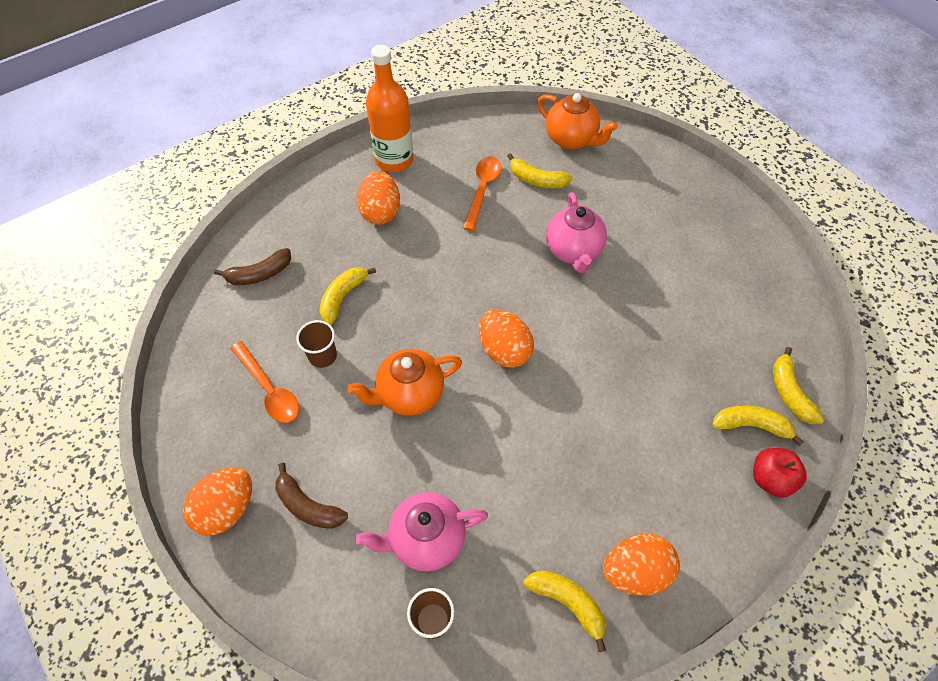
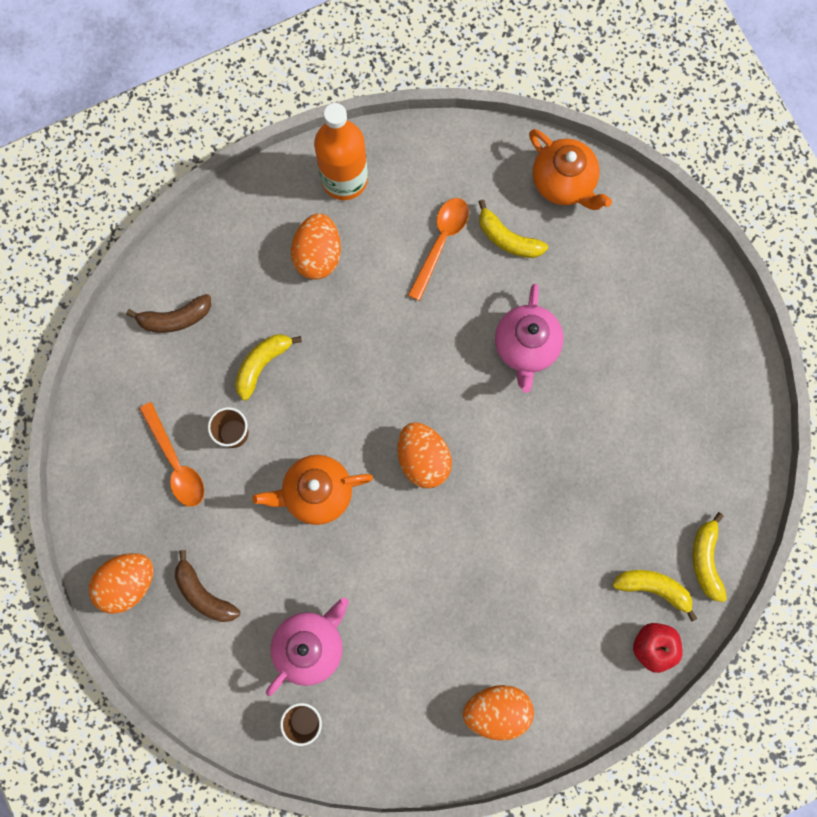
camera: 10 degrees right, 20 degrees up
pink teapot [355,492,488,572] -> pink teapot turned 135 degrees clockwise [266,598,349,696]
yellow banana [524,570,606,652] -> none

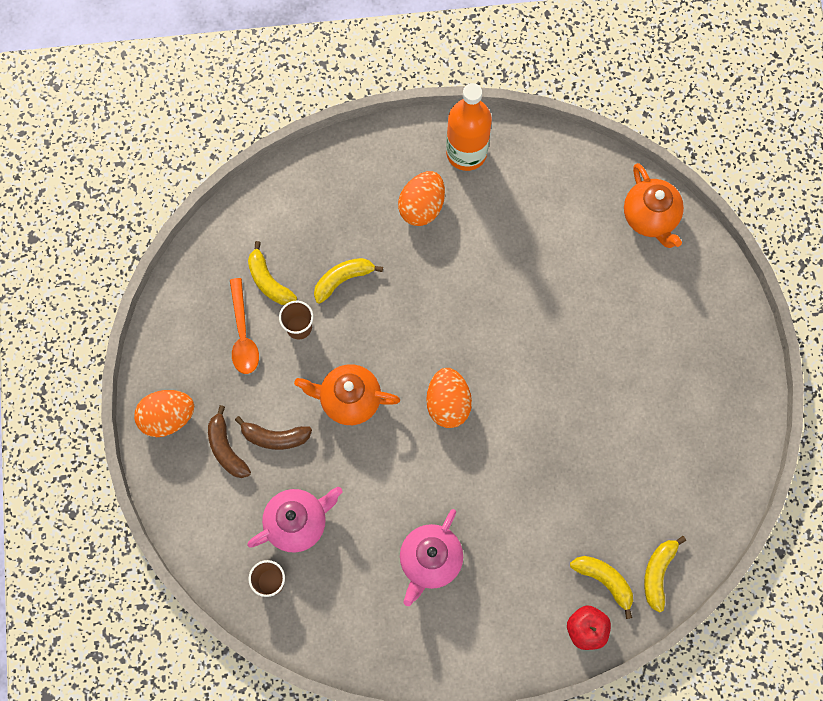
camera: 20 degrees right, 5 degrees down
brown banana [126,294,211,333] -> brown banana moved to [235,416,312,450]
orange spoon [408,198,469,301] -> none
orange egg [463,685,534,741] -> none
yellow banana [478,200,548,258] -> yellow banana moved to [248,241,297,305]
pink teapot [495,284,563,393] -> pink teapot moved to [400,509,463,606]

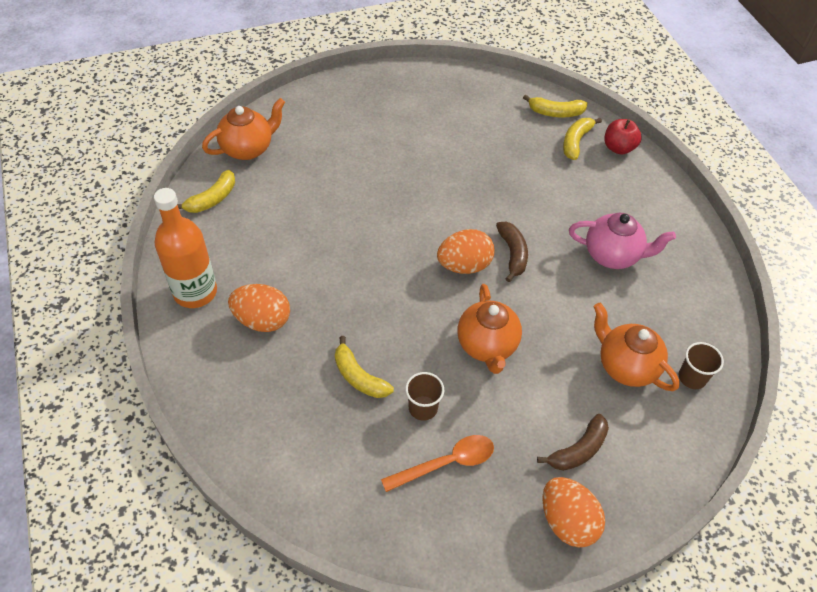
camera: 105 degrees left, 20 degrees down
brown banana [235,416,312,450] -> brown banana moved to [496,222,528,282]
pink teapot [247,487,343,553] -> orange teapot [594,303,680,391]
yellow banana [248,241,297,305] -> yellow banana moved to [177,170,235,213]

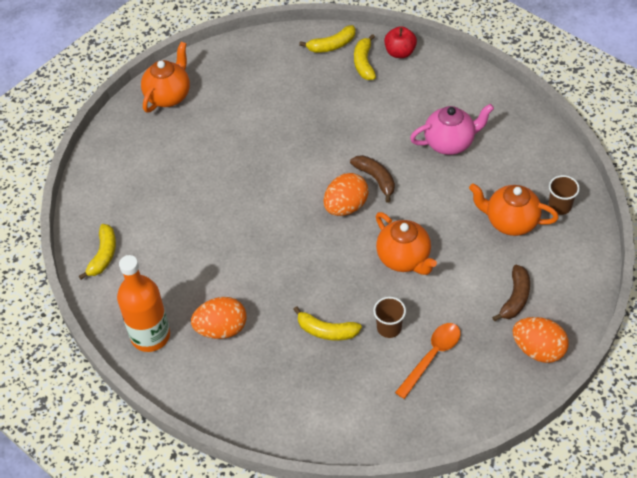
camera: 25 degrees left, 0 degrees up
orange teapot [202,98,285,160] -> orange teapot moved to [141,42,190,112]

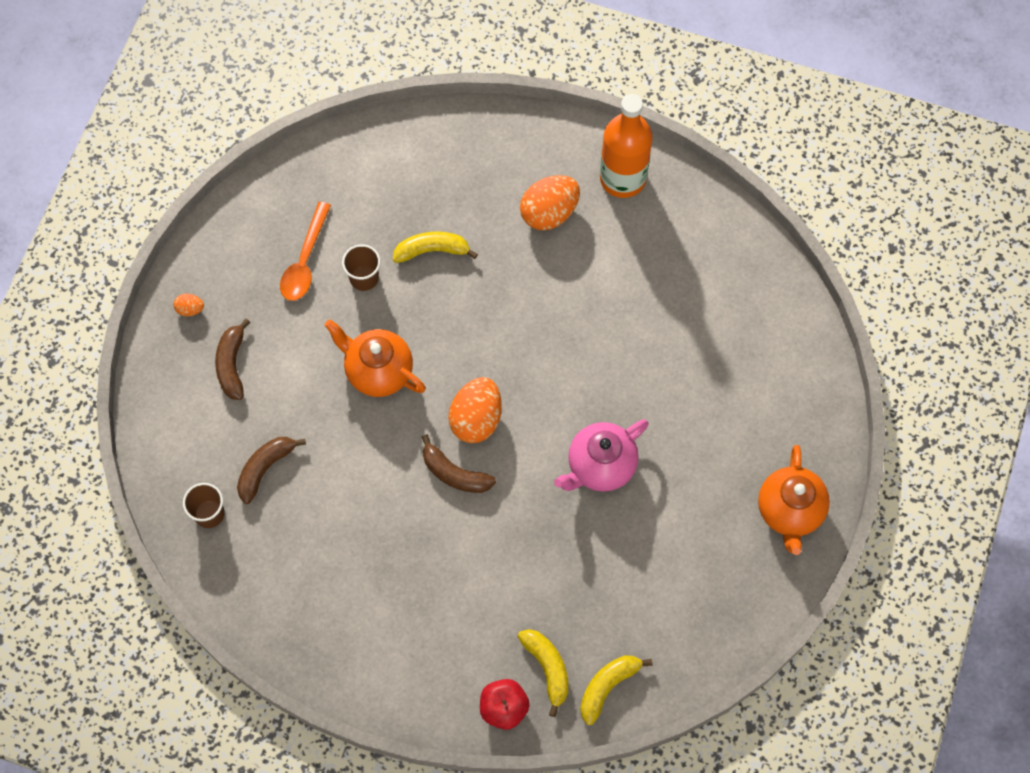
camera: 155 degrees right, 15 degrees up
yellow banana [79,224,116,280] -> none
pink teapot [410,104,494,155] -> pink teapot moved to [554,419,649,492]
orange teapot [469,184,559,236] -> brown banana [237,437,306,504]
orange egg [513,317,569,363] -> orange egg [173,294,204,317], size x0.46

